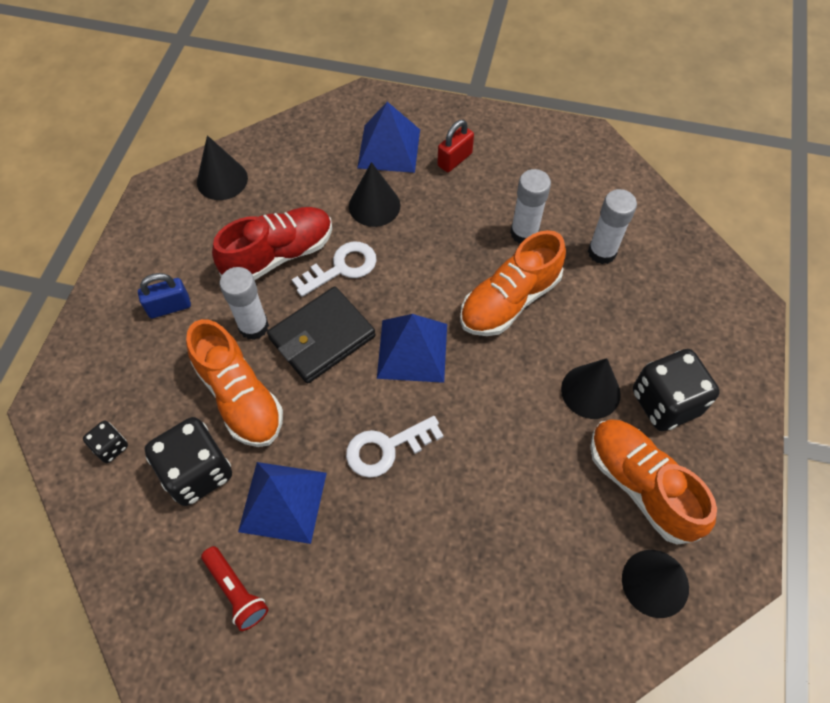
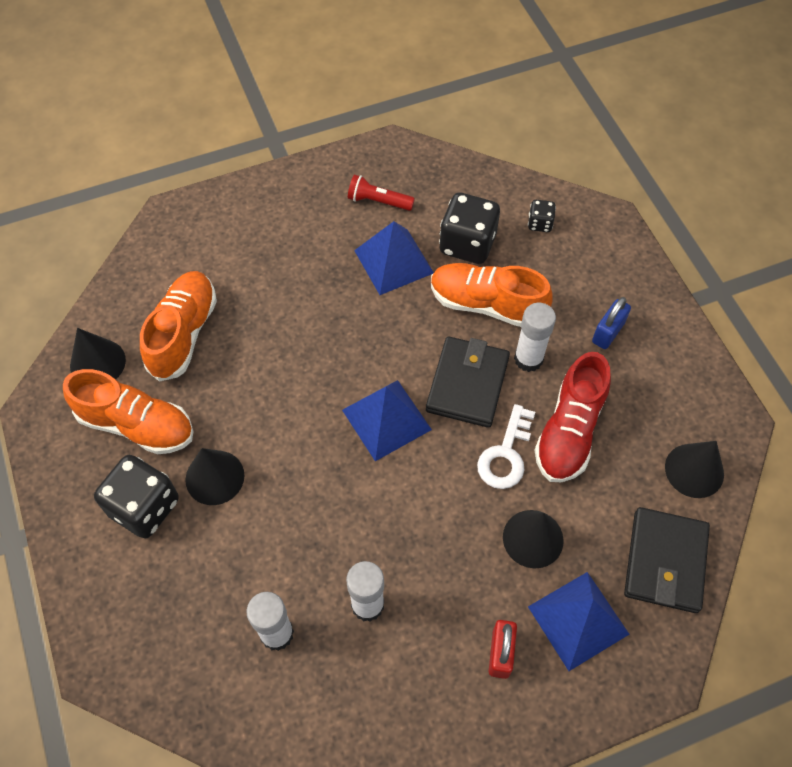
camera: 145 degrees right, 0 degrees up
white key [346,416,444,478] -> none
orange shoe [460,230,566,336] -> orange shoe moved to [140,271,217,382]
none -> black wallet [624,507,710,613]

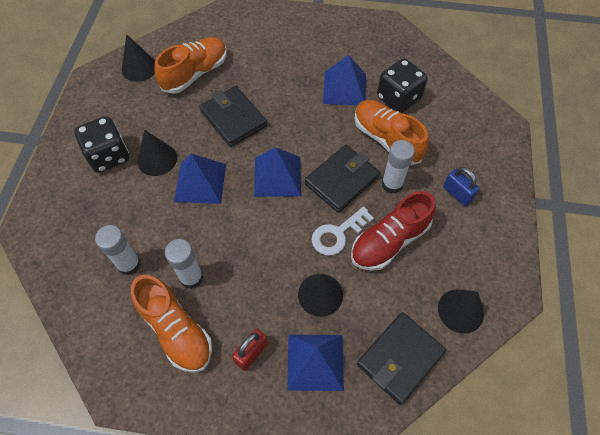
camera: 30 degrees right, 0 degrees up
orange shoe [63,369,194,454] -> orange shoe moved to [131,275,212,373]
red flashlight [348,174,415,211] -> none
black dice [528,200,556,232] -> none
blue padlock [592,297,631,349] -> blue padlock turned 75 degrees clockwise [443,167,479,206]
none -> blue pyramid [174,154,226,204]
none -> black wallet [199,86,267,147]

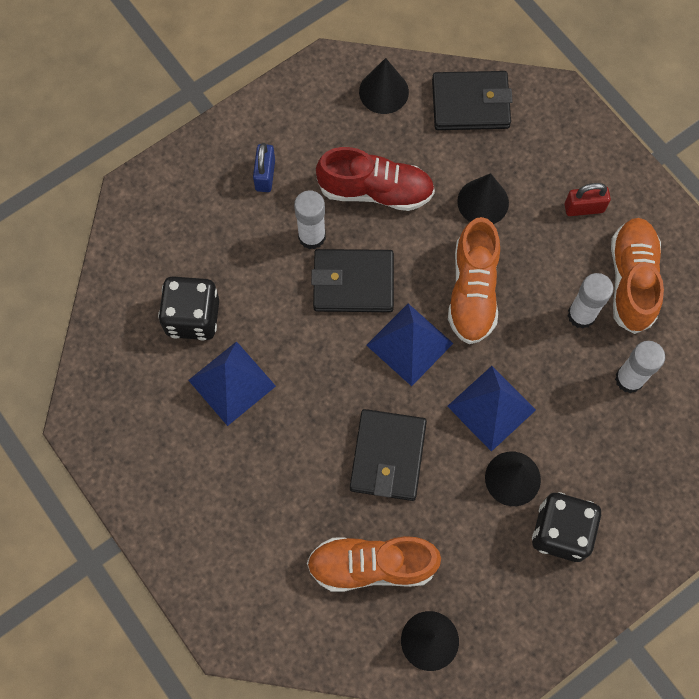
camera: 135 degrees left, 10 degrees up
blue pyramid [287,335,344,391] -> none
white key [312,207,374,255] -> none
orange shoe [354,100,429,165] -> orange shoe moved to [448,217,500,344]

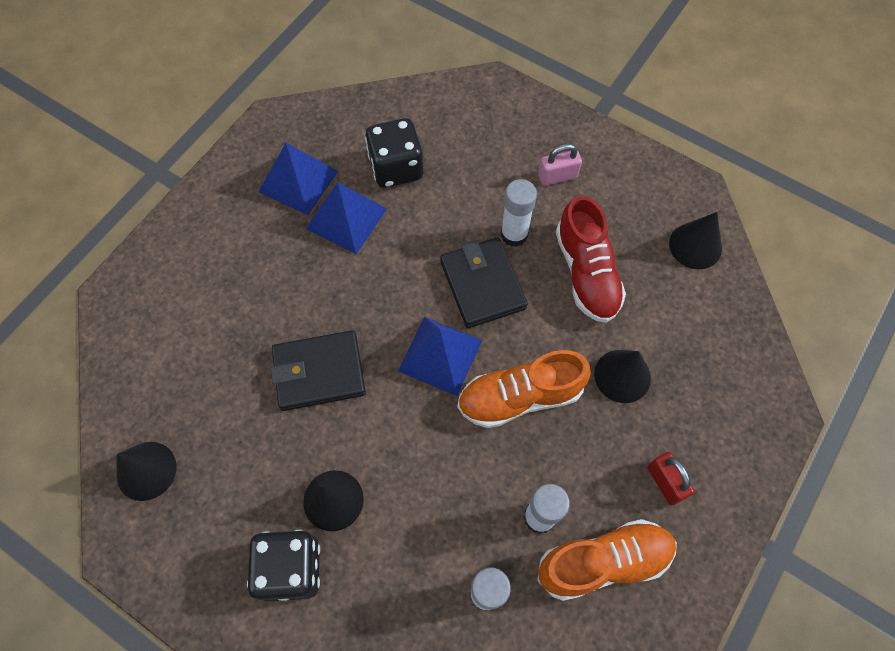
camera: 70 degrees right, 5 degrees down
blue padlock [253,143,275,192] -> pink padlock [538,144,582,186]
orange shoe [307,536,441,592] -> none
black wallet [432,71,513,130] -> none
blue pyramid [447,366,536,452] -> blue pyramid moved to [258,143,338,215]

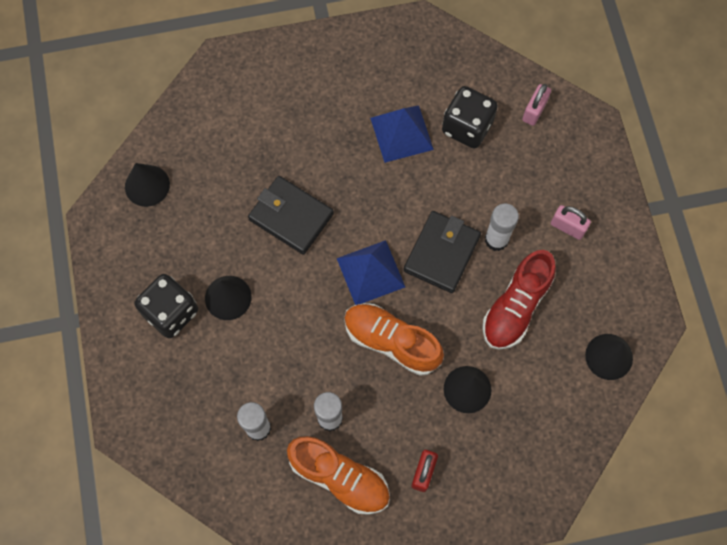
camera: 45 degrees right, 5 degrees up
blue pyramid [258,143,338,215] -> none
none -> pink padlock [522,84,551,126]

